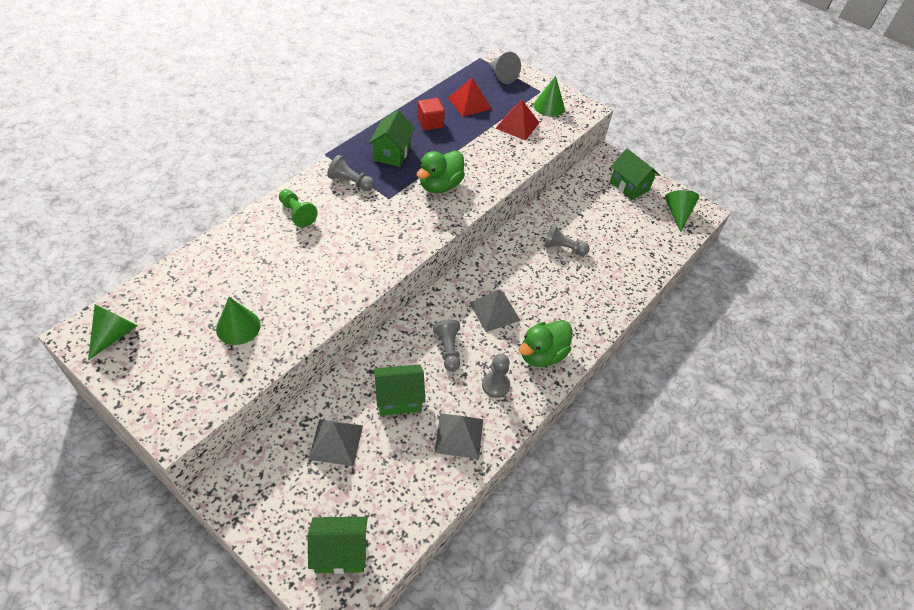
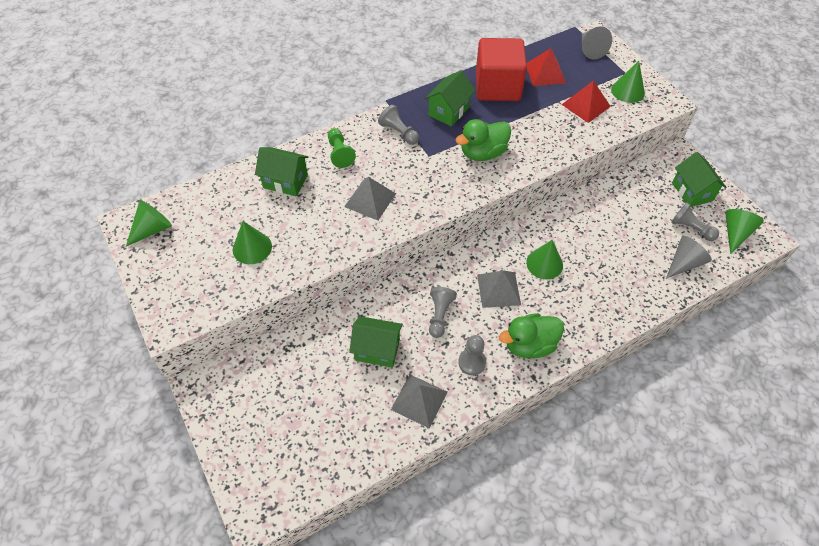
camera: 25 degrees right, 5 degrees up
grey pyramid [308,419,363,466] -> grey pyramid moved to [344,177,396,221]
green house [308,517,368,574] -> green house moved to [255,147,308,196]
red cube [417,98,445,130] -> red cube [476,38,527,101], size x1.99
grey pawn [544,224,590,256] -> grey pawn moved to [671,202,719,241]
none -> green cone [526,240,563,279]
none -> grey cone [666,236,712,279]

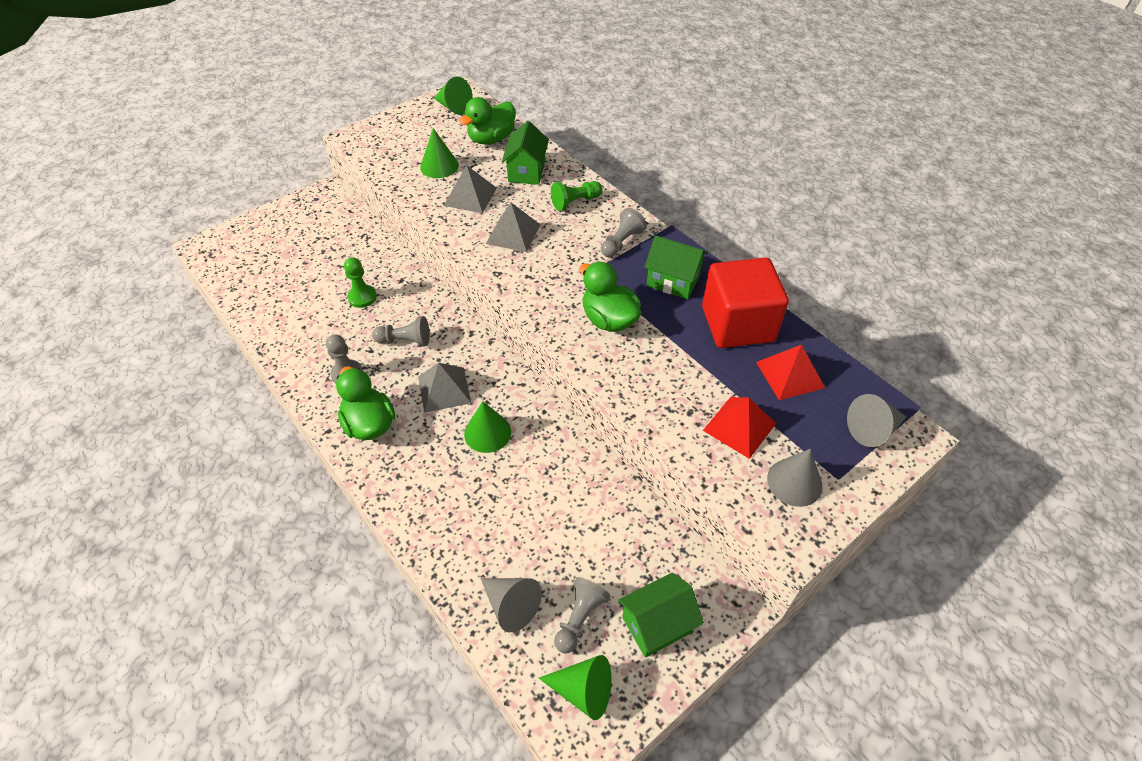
camera: 80 degrees right, 5 degrees down
green house [349,316,403,368] -> green pawn [344,257,377,308]
grey pyramid [391,375,447,428] -> grey pyramid moved to [444,165,497,213]
green cone [611,61,645,103] -> grey cone [767,449,823,507]
none -> green duck [459,97,515,144]

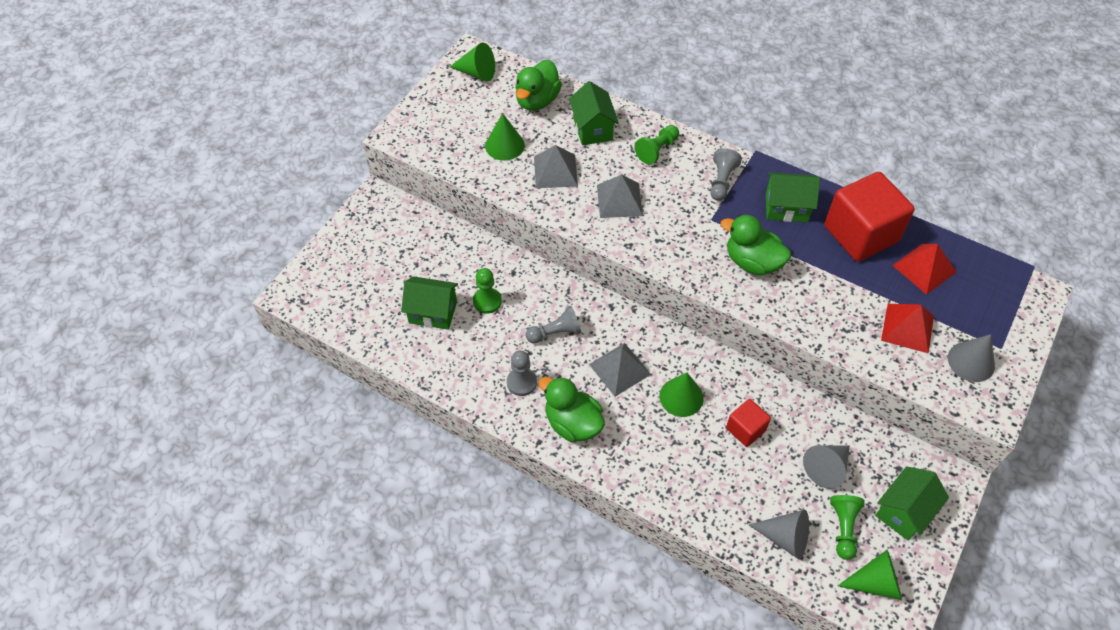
camera: 20 degrees left, 5 degrees up
grey pawn [554,577,610,653] -> green pawn [830,495,865,560]
grey cone [847,394,906,447] -> grey cone moved to [803,445,850,489]
none -> green house [401,276,458,330]
none -> red cube [726,399,771,447]

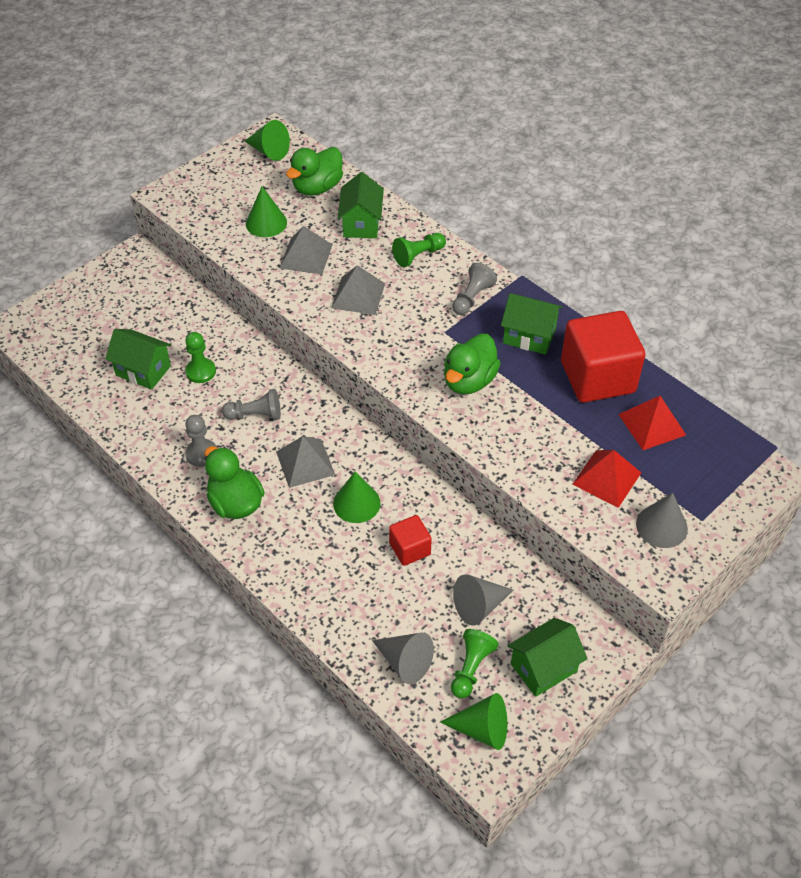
camera: 15 degrees right, 5 degrees down
green duck [721,215,791,276] -> green duck turned 105 degrees counterclockwise [444,334,501,394]

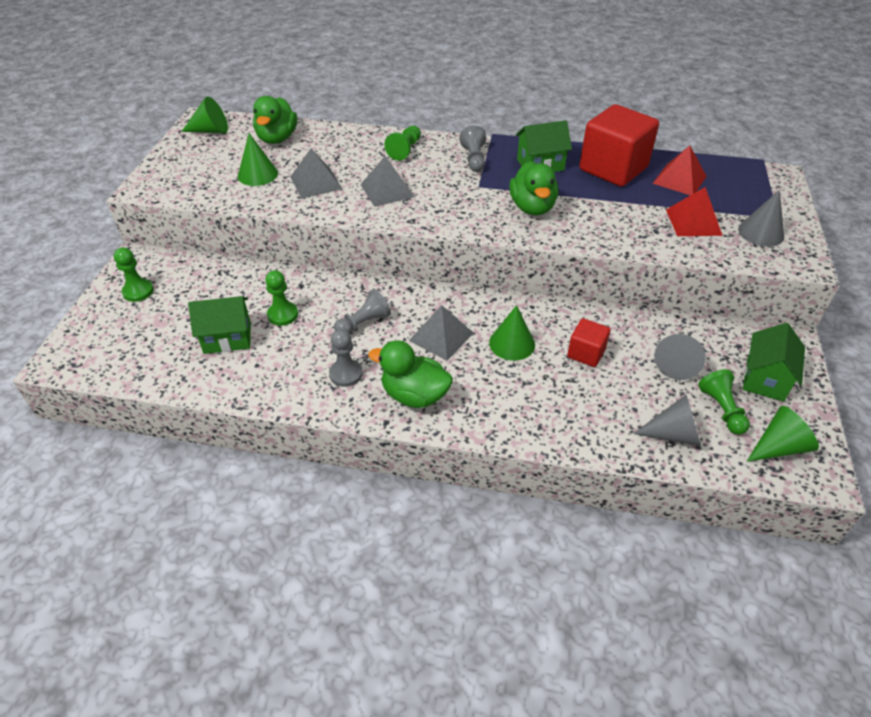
camera: 35 degrees left, 5 degrees down
green house [338,172,384,238] -> none
none -> green pawn [114,247,154,302]

